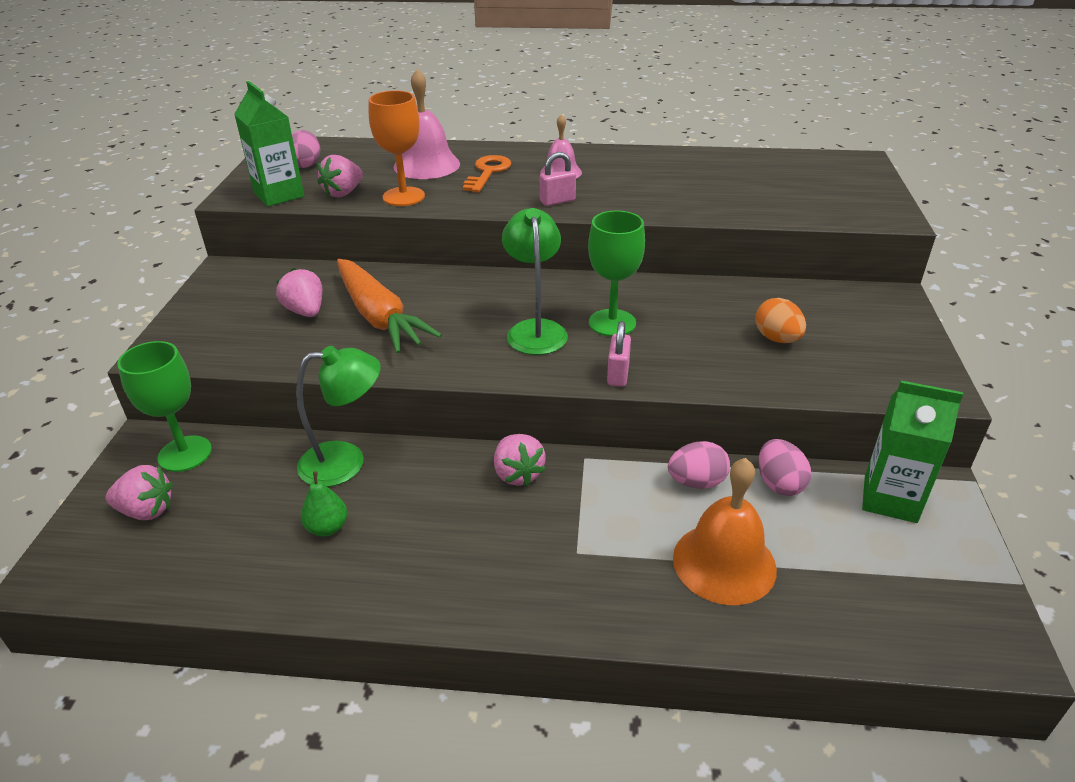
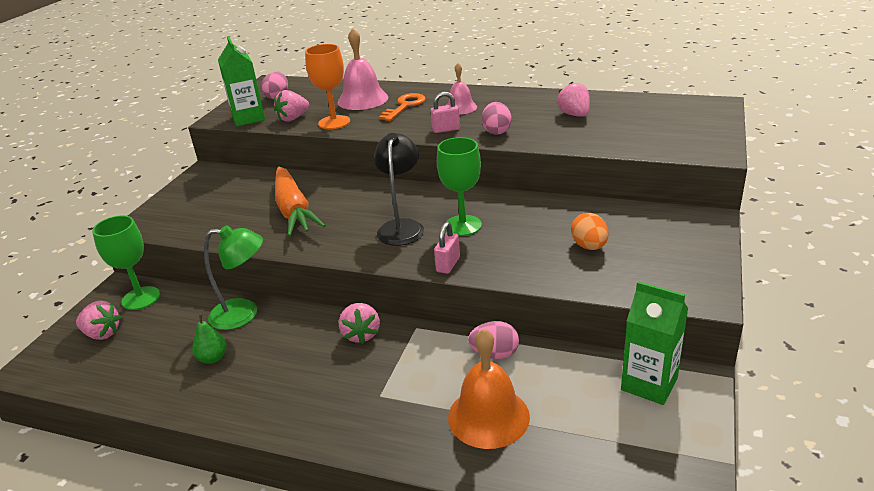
camera: 15 degrees right, 5 degrees down
pink strawberry [276,268,322,317] -> pink strawberry moved to [557,82,590,117]
green lamp [502,208,568,355] -> black lamp [374,133,424,246]
pink egg [758,439,811,496] -> pink egg moved to [482,102,512,135]

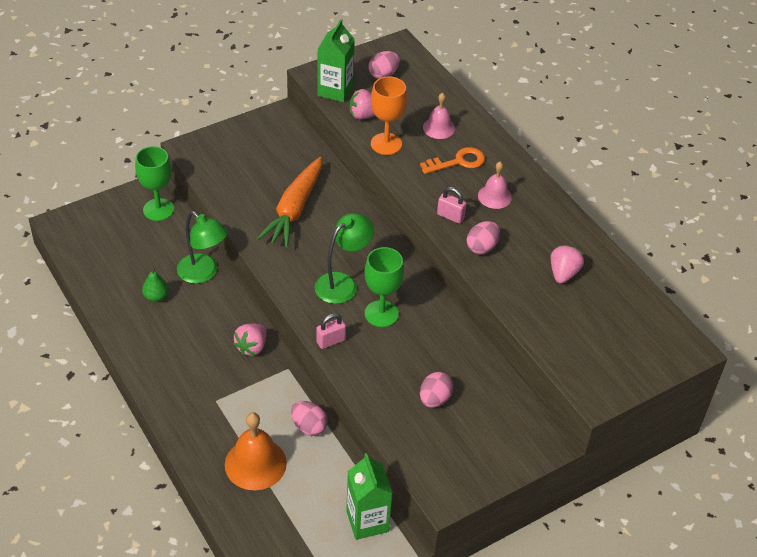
camera: 35 degrees right, 15 degrees up
pink strawberry [76,301,121,340] -> none
pink bell [338,28,388,110] -> pink bell [423,93,455,139], size x0.61
black lamp [374,133,424,246] -> green lamp [315,213,374,304]
orange egg [571,213,608,250] -> pink egg [420,372,453,408]

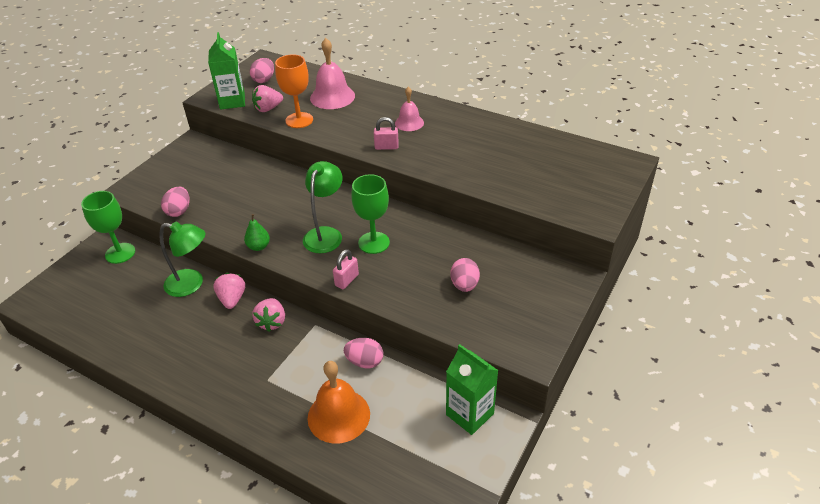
camera: 25 degrees left, 5 degrees down
green pear [142,267,168,302] -> green pear moved to [244,214,270,251]
orange carrot [257,157,322,248] -> none
orange key [420,147,485,174] -> none
pink bell [423,93,455,139] -> pink bell [310,38,355,109], size x1.63
pink egg [467,221,500,254] -> pink egg moved to [161,187,189,217]
pink strawberry [550,245,584,284] -> pink strawberry moved to [213,273,245,309]

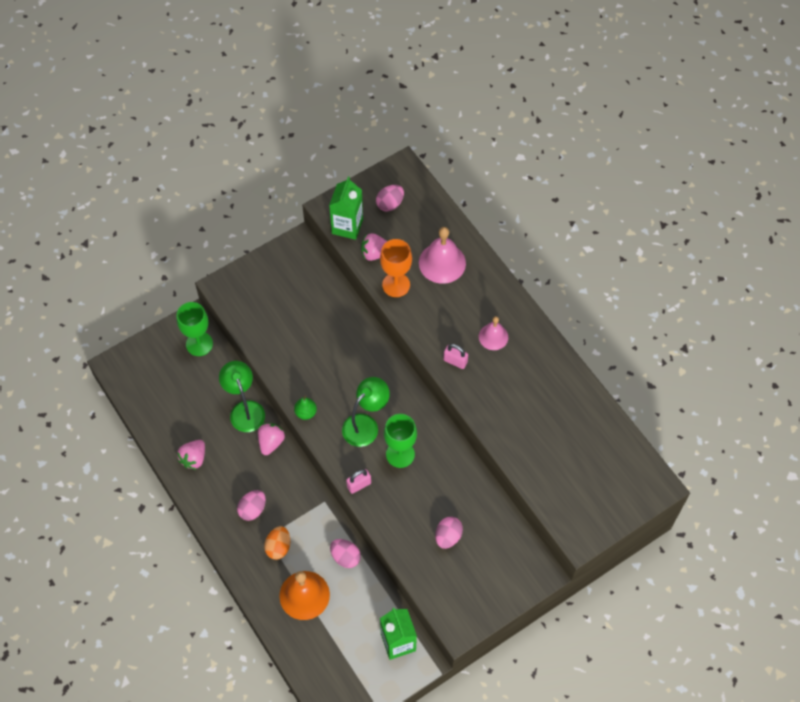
camera: 25 degrees right, 20 degrees up
green lamp [159,222,205,297] -> green lamp turned 150 degrees counterclockwise [219,361,265,432]
pink egg [161,187,189,217] -> pink egg moved to [237,490,266,521]
pink strawberry [252,298,285,332] -> pink strawberry moved to [177,440,205,470]
none -> orange egg [264,526,290,560]

